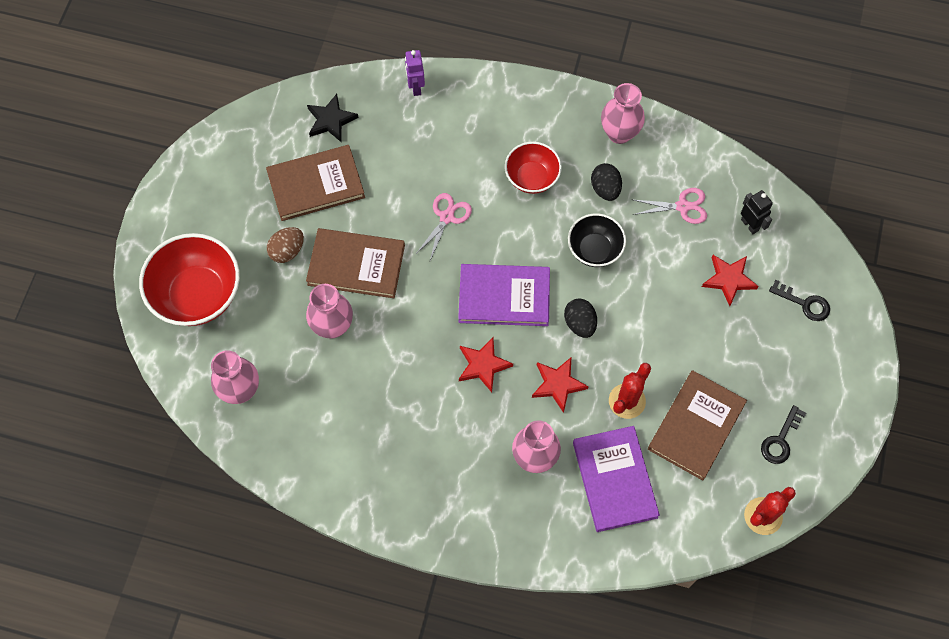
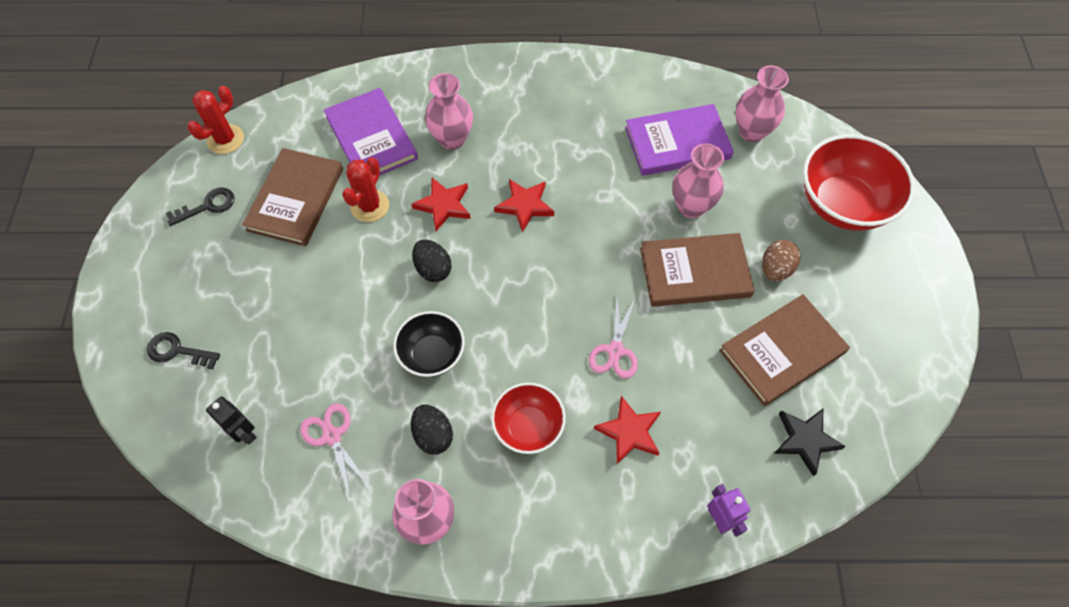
camera: 165 degrees right, 5 degrees down
purple book [458,264,550,326] -> purple book moved to [625,104,734,176]
pink scissors [633,188,707,224] -> pink scissors turned 75 degrees clockwise [300,403,369,497]
red star [702,255,759,306] -> red star moved to [594,396,661,464]
black key [761,405,806,464] -> black key turned 45 degrees clockwise [166,187,235,226]

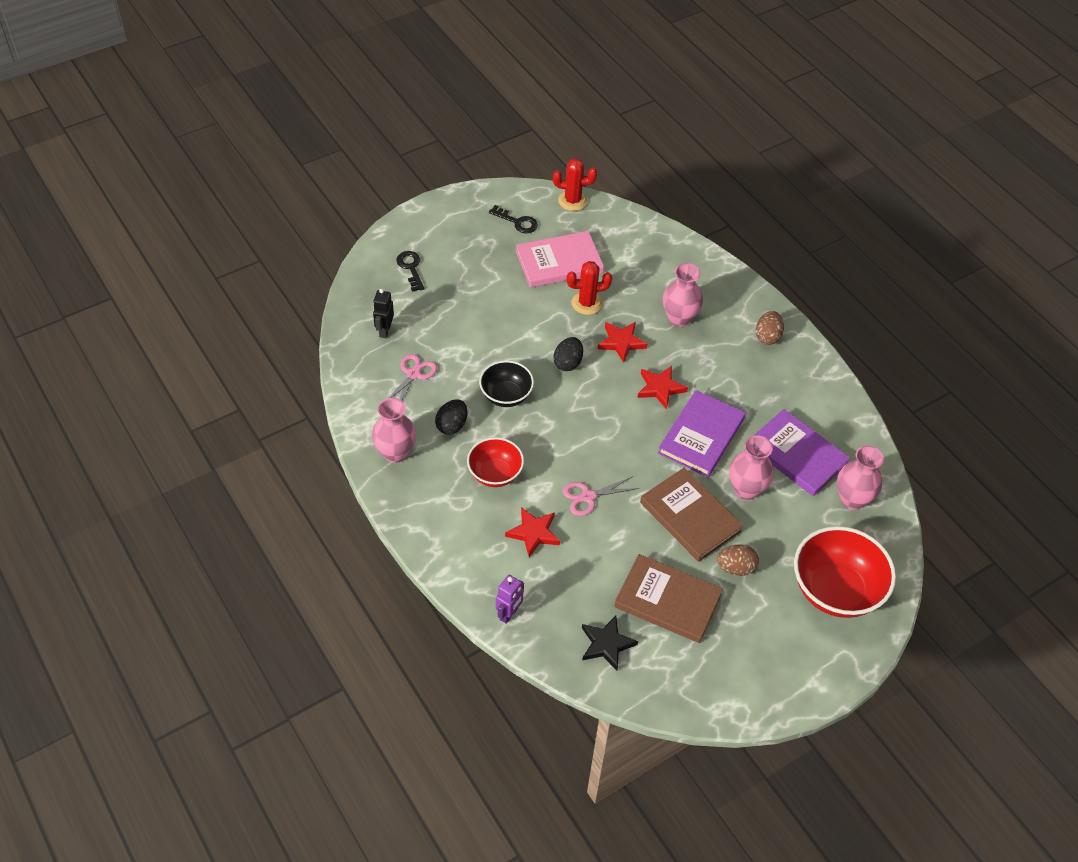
camera: 55 degrees right, 10 degrees down
brown book [242,148,343,247] -> pink book [516,231,604,287]
purple book [324,88,418,175] -> purple book moved to [658,390,746,477]
none -> brown egg [756,311,784,345]

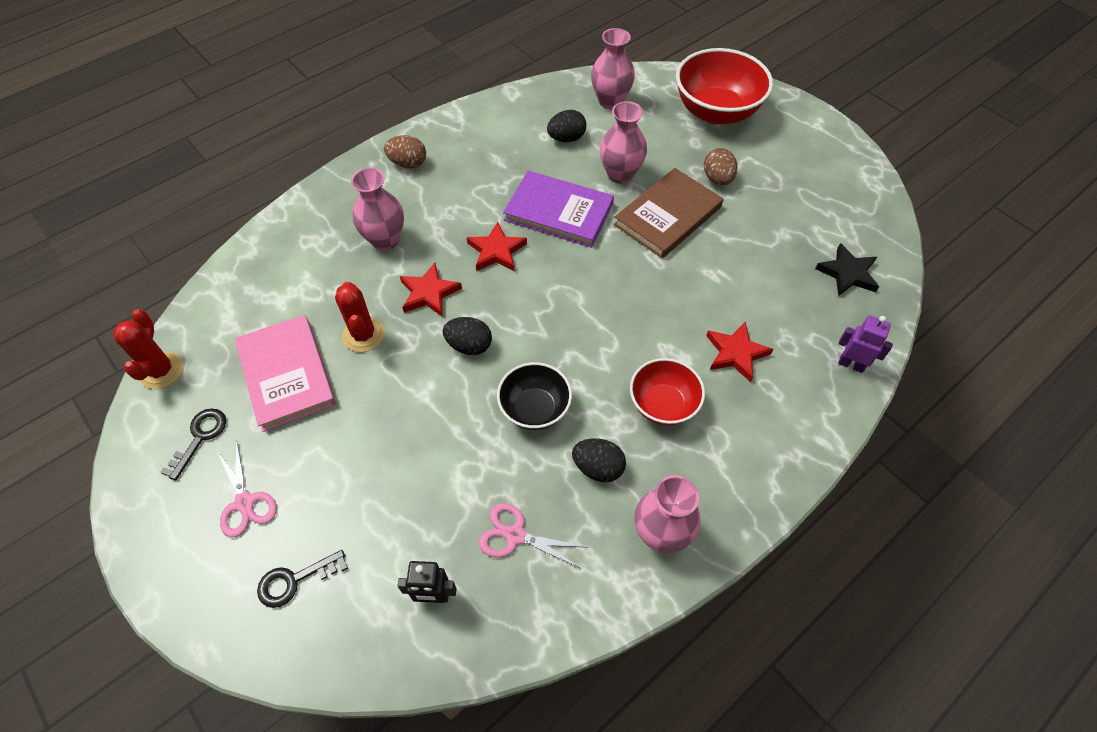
camera: 95 degrees left, 5 degrees up
pink scissors [563,476,639,516] -> pink scissors moved to [216,440,277,537]
brown book [614,554,723,643] -> none
purple book [754,409,850,496] -> black egg [547,110,586,142]

